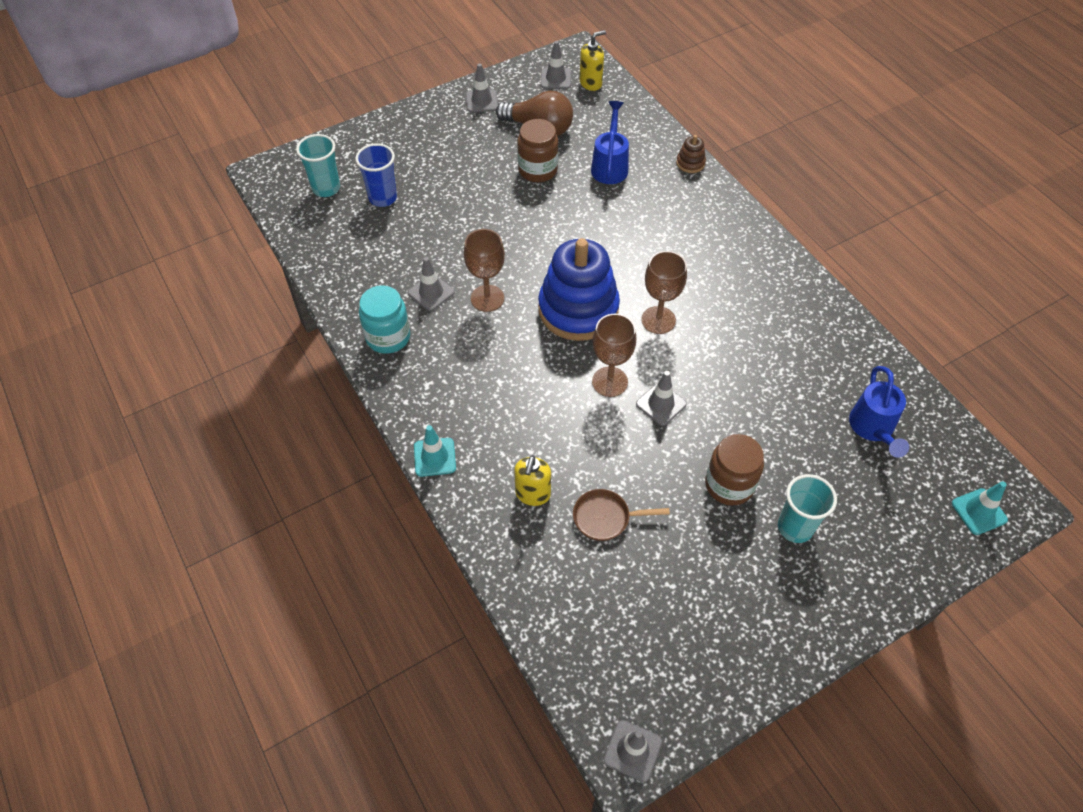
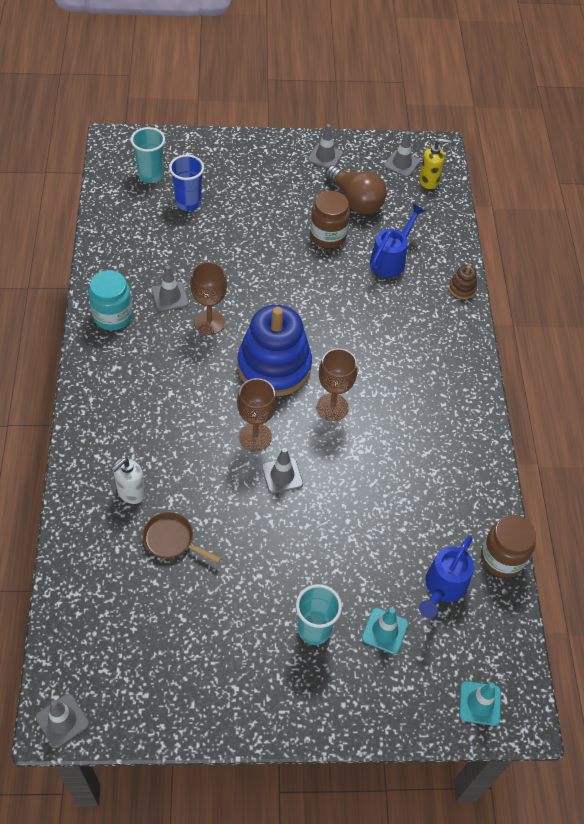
camera: 25 degrees right, 0 degrees up
turquoise traffic cone [414,425,456,477] -> turquoise traffic cone moved to [362,608,408,654]
yellow soap dispenser [514,456,551,506] -> white soap dispenser [112,458,146,504]
brown jar [705,434,764,506] -> brown jar moved to [481,515,536,578]

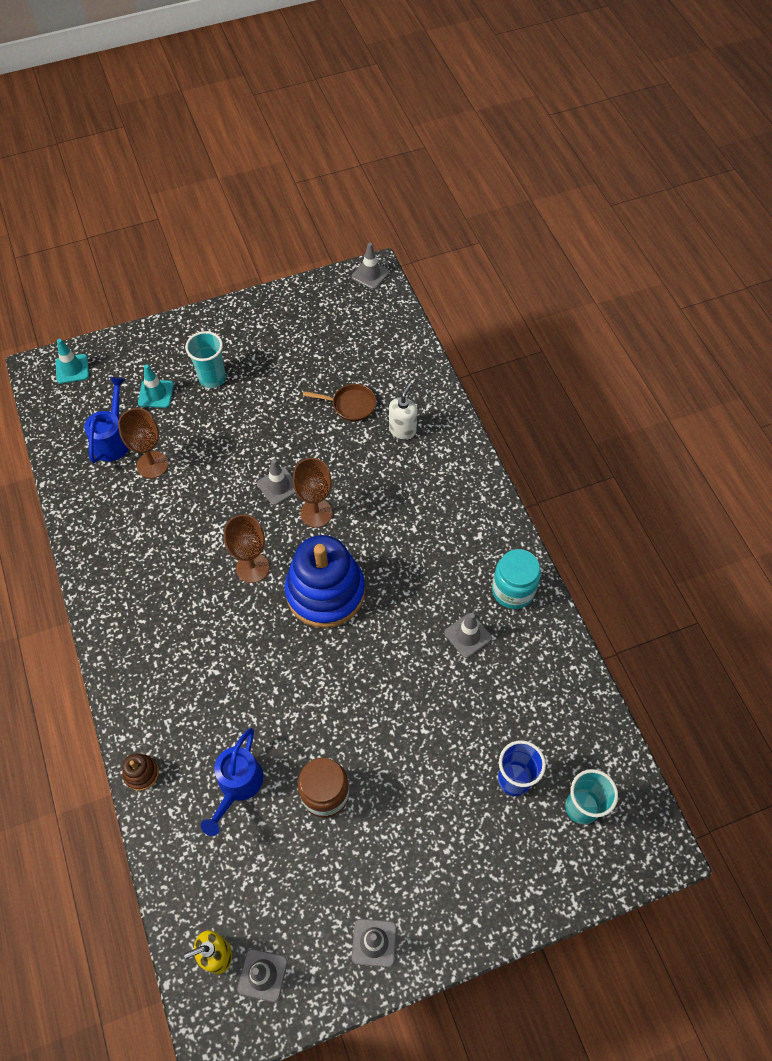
camera: 165 degrees right, 5 degrees up
brown goblet [190,262,227,335] -> brown goblet moved to [118,408,168,479]
brown light bulb [325,165,387,214] -> none
brown jar [481,515,536,578] -> none

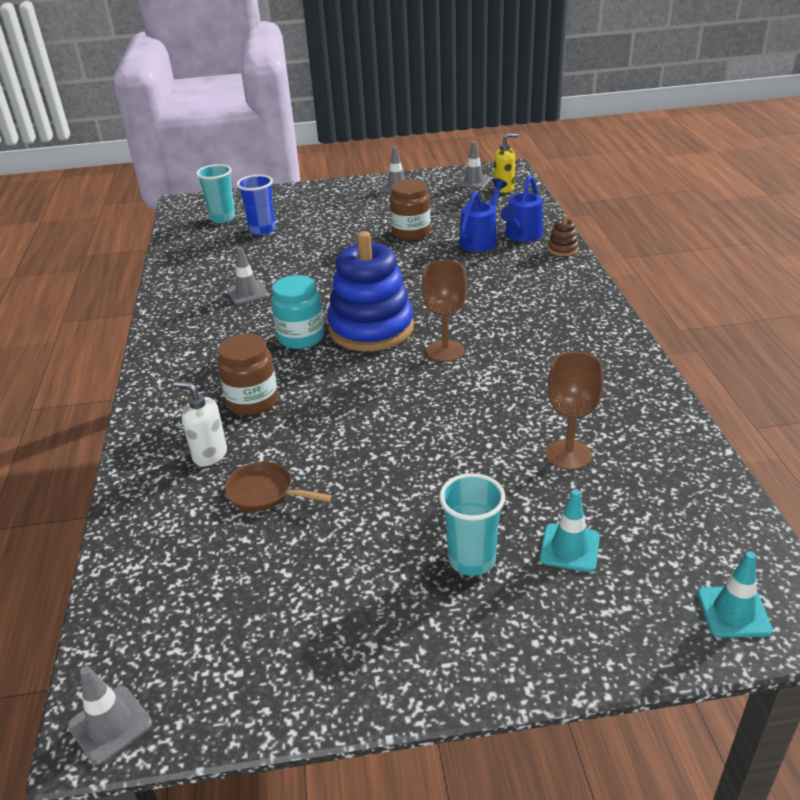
camera: 165 degrees left, 25 degrees down
blue watering can [84,377,129,463] -> blue watering can moved to [501,175,543,242]
grey traffic cone [257,459,296,505] -> none
brown goblet [293,458,333,528] -> none
white soap dispenser [389,383,417,439] -> white soap dispenser turned 75 degrees clockwise [174,381,227,467]
turquoise jar [492,549,541,609] -> turquoise jar moved to [271,275,324,349]
none -> brown jar [217,334,278,416]

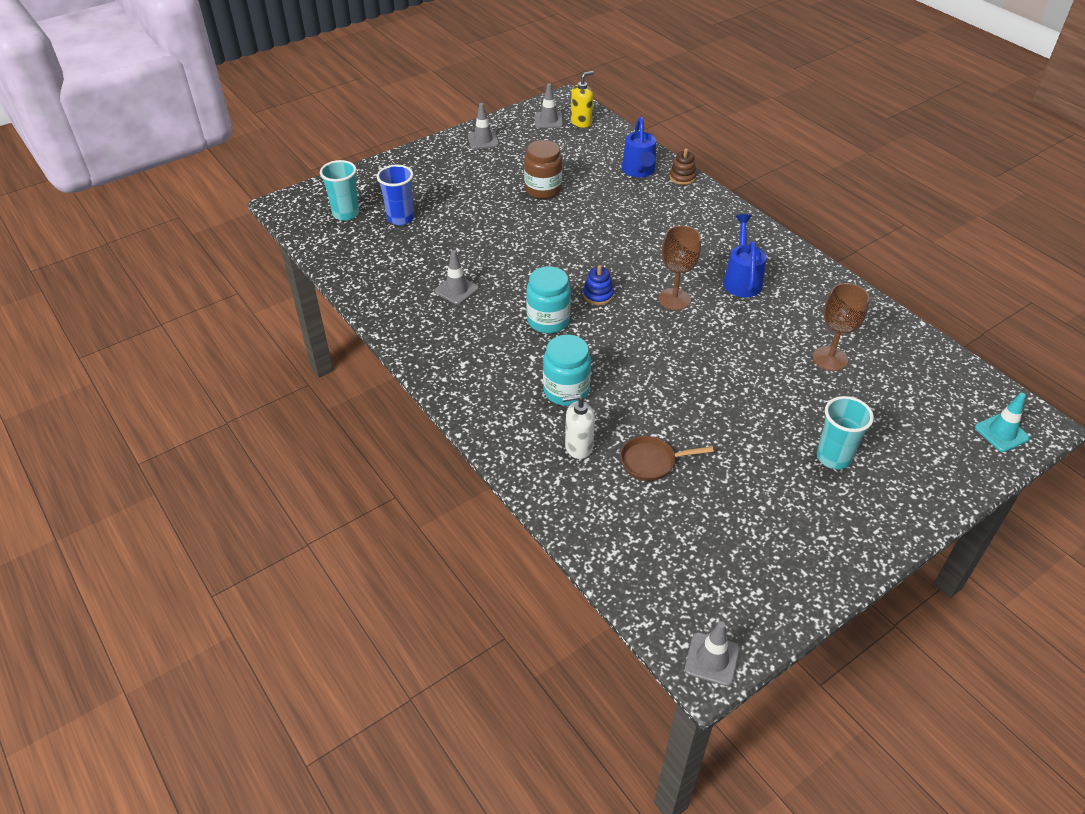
camera: 30 degrees left, 10 degrees up
brown jar [217,334,278,416] -> turquoise jar [543,335,591,406]
blue stacking toy [327,231,414,351] -> blue stacking toy [583,265,614,305], size x0.40
blue watering can [459,178,507,252] -> blue watering can moved to [723,214,766,297]
turquoise traffic cone [540,489,600,572] -> none

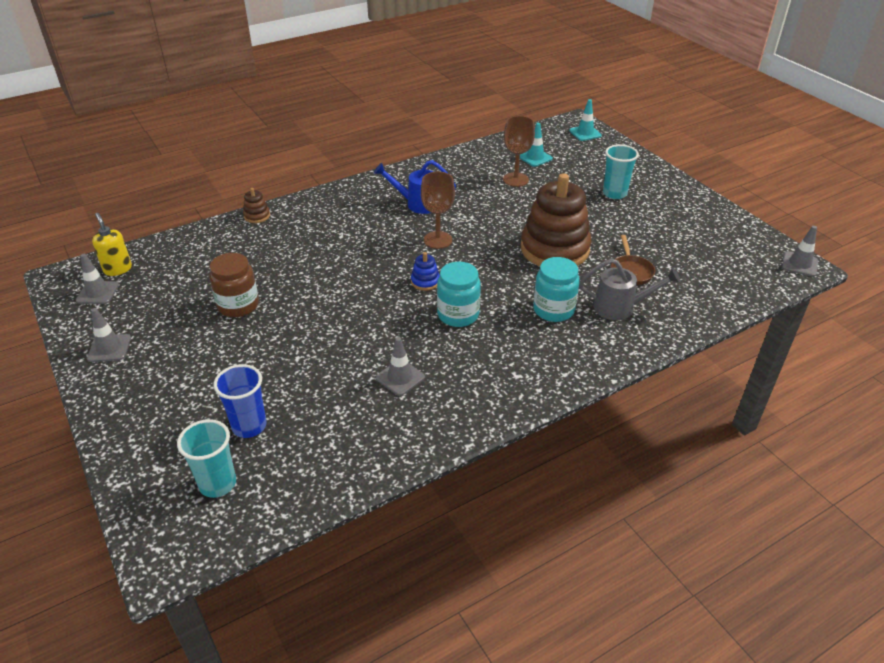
camera: 85 degrees left, 5 degrees down
white soap dispenser [562,394,595,459] -> grey watering can [579,258,681,320]
blue watering can [622,117,656,178] -> none
none -> turquoise traffic cone [520,123,553,167]
none -> brown stacking toy [521,173,591,266]

